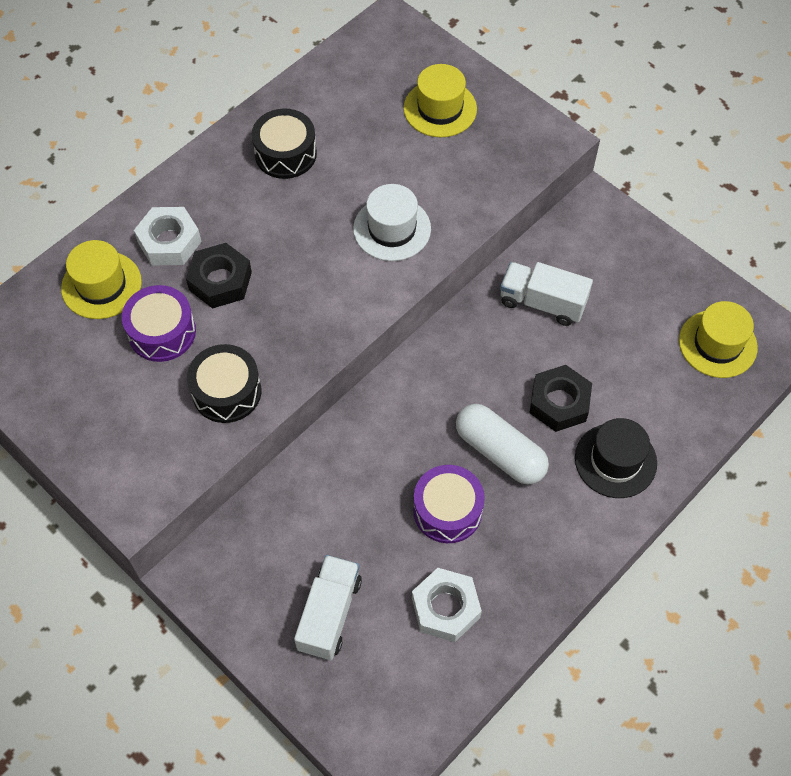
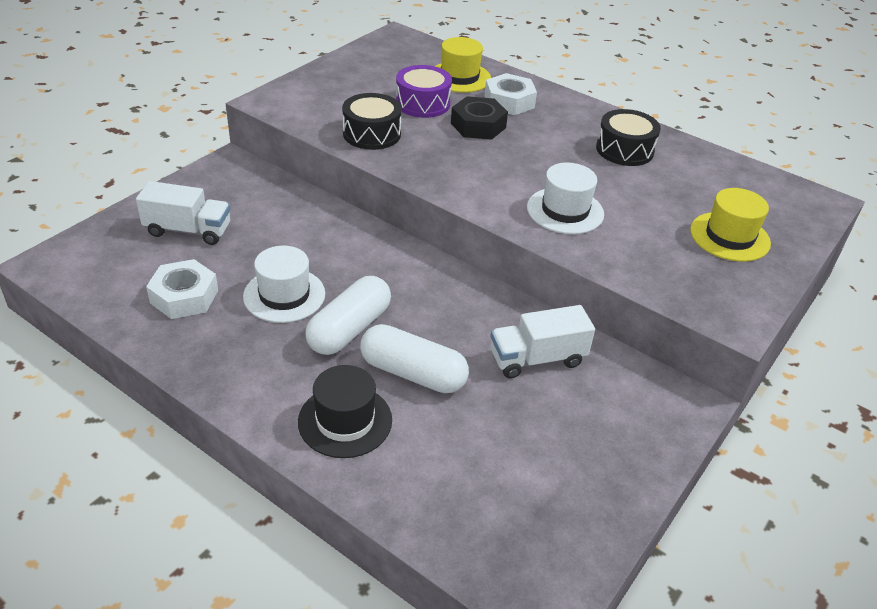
camera: 80 degrees right, 20 degrees down
purple drum [413,465,485,543] -> white hat [243,246,325,323]
white truck [500,262,593,326] -> white truck turned 120 degrees counterclockwise [490,305,595,379]
black nut [529,365,592,432] -> white capsule [360,324,469,393]
yellow hat [679,301,758,378] -> none

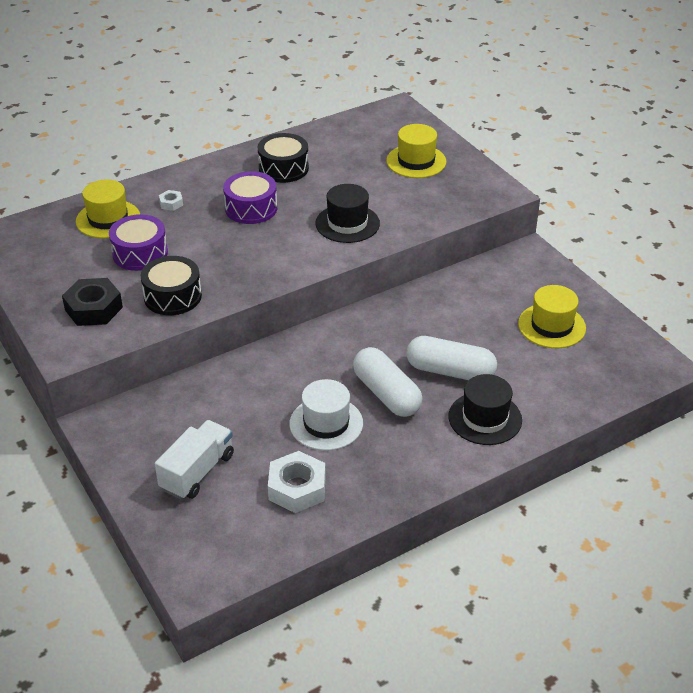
camera: 65 degrees left, 0 degrees up
white capsule [360,324,469,393] -> white capsule turned 60 degrees clockwise [406,336,497,380]
black nut [451,96,508,140] -> black nut moved to [62,278,123,326]
white nut [485,73,537,115] -> white nut [159,190,183,211], size x0.49
white truck [490,305,595,379] -> none
white hat [527,162,604,234] -> black hat [315,184,380,243]
none -> purple drum [223,171,277,224]
none -> yellow hat [518,285,586,348]

